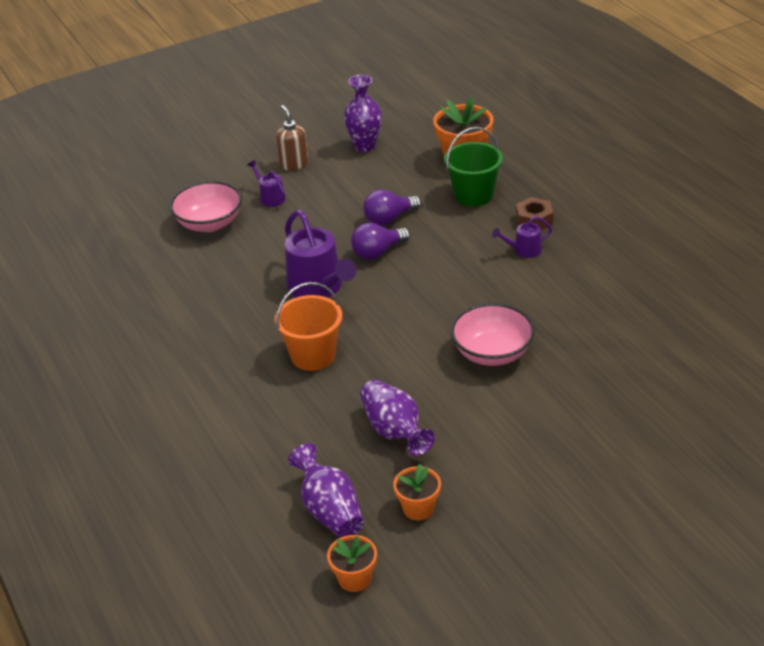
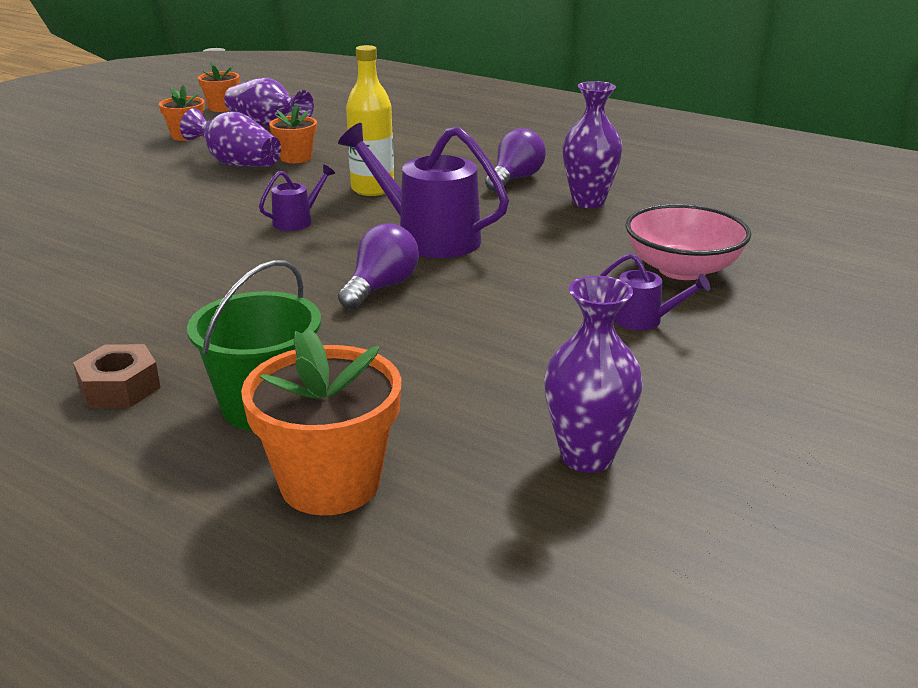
camera: 150 degrees right, 10 degrees down
orange bucket [275,282,342,371] -> yellow bottle [346,45,394,196]
brown soap dispenser [276,105,308,170] -> none
purple light bulb [363,189,421,225] -> purple light bulb moved to [485,128,546,192]
pink bowl [451,303,535,366] -> none
purple watering can [492,216,552,258] -> purple watering can moved to [259,165,335,231]
none -> orange flower pot [269,105,317,163]
none -> purple vase [563,81,623,208]

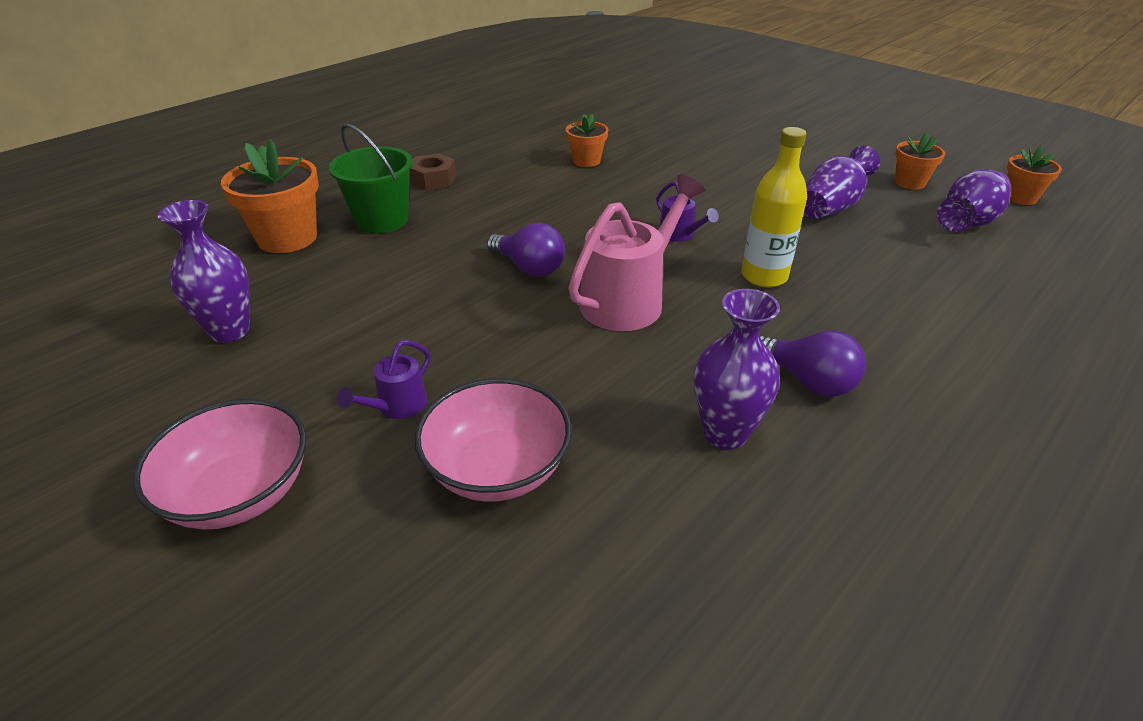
camera: 100 degrees right, 10 degrees up
orange flower pot [269,105,317,163] -> orange flower pot moved to [566,114,608,167]
purple watering can [338,123,509,258] -> pink watering can [568,175,705,331]
none -> pink bowl [133,399,306,529]

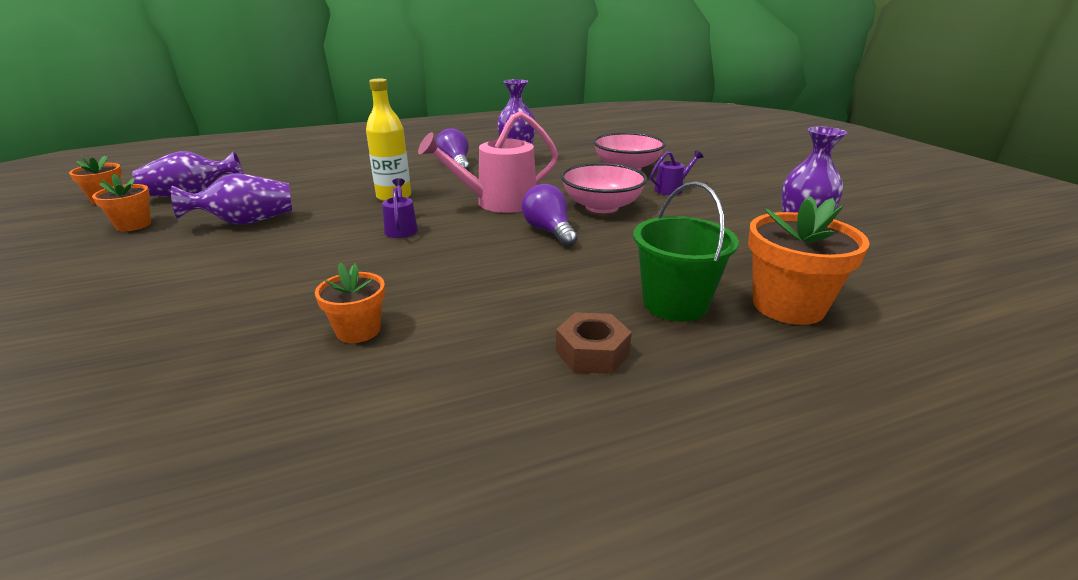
camera: 155 degrees left, 10 degrees down
pink bowl [133,399,306,529] -> pink bowl moved to [561,163,647,213]

